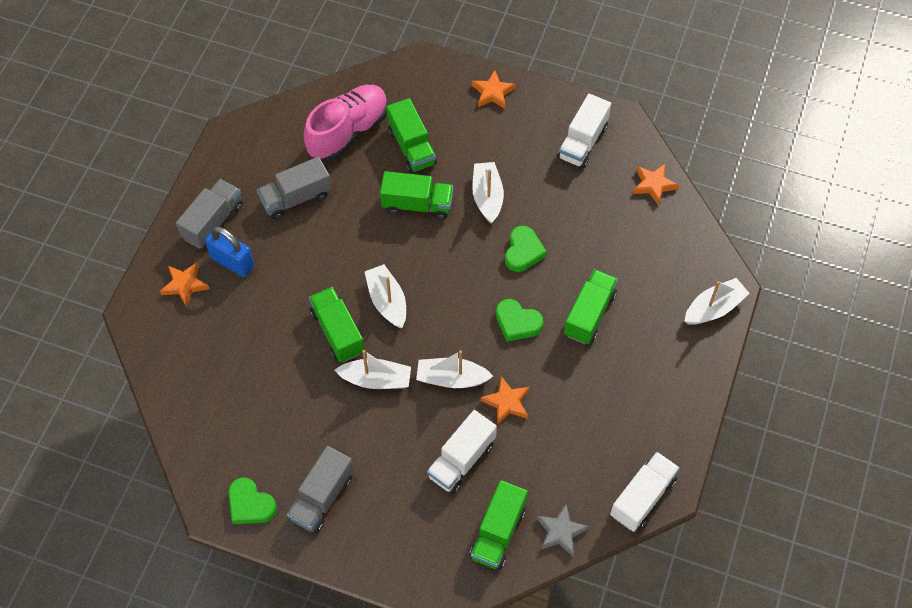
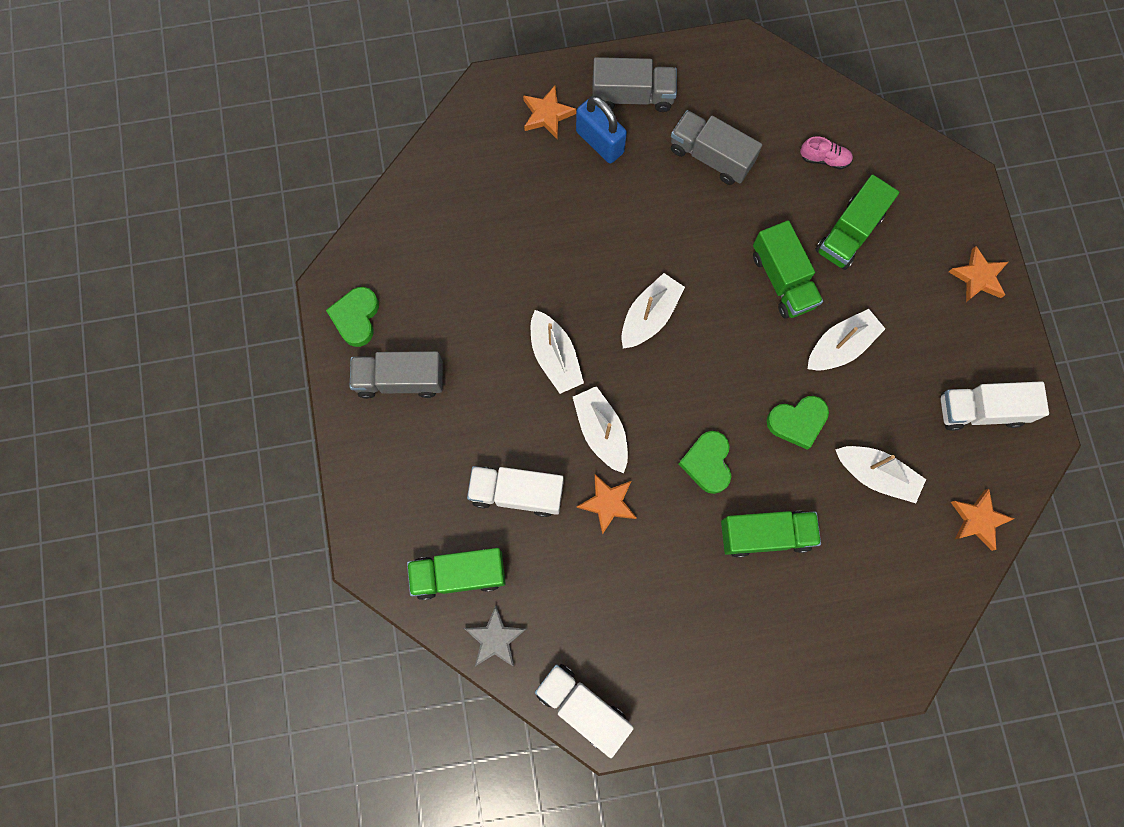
camera: 60 degrees right, 15 degrees up
blue padlock [205,226,254,277] -> blue padlock turned 45 degrees counterclockwise [576,96,627,163]
pink shoe [303,85,388,161] -> pink shoe [800,136,853,170], size x0.41
green truck [309,287,364,362] -> none
white truck [610,452,680,532] -> white truck turned 150 degrees counterclockwise [535,664,634,758]
white boat [685,278,750,325] -> white boat moved to [835,446,926,503]

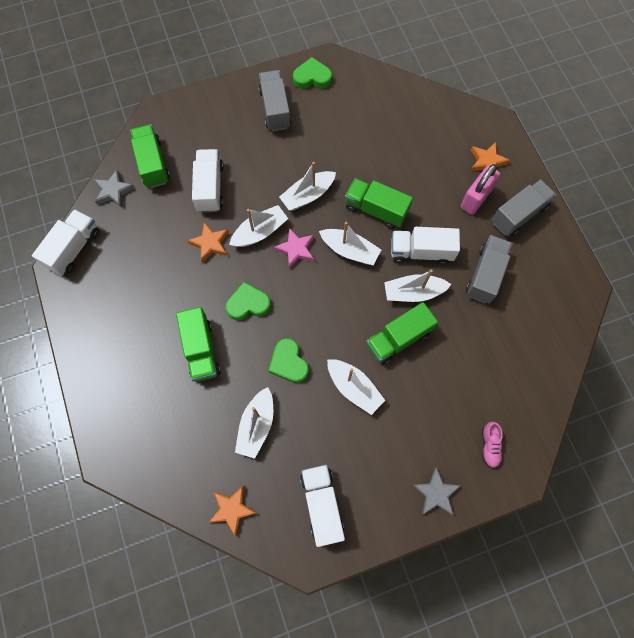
camera: 80 degrees right, 5 degrees down
blue padlock [576,96,627,163] -> pink padlock [461,164,500,215]
grey truck [592,57,677,112] -> grey truck turned 120 degrees counterclockwise [492,179,556,236]
pink shoe [800,136,853,170] -> pink shoe moved to [482,421,503,468]
green truck [815,174,899,270] -> green truck moved to [345,178,413,229]
orange star [949,246,1008,302] -> grey star [413,467,461,515]
none -> pink star [274,228,314,269]
none -> white boat [384,269,452,302]
none -> white truck [391,227,460,265]

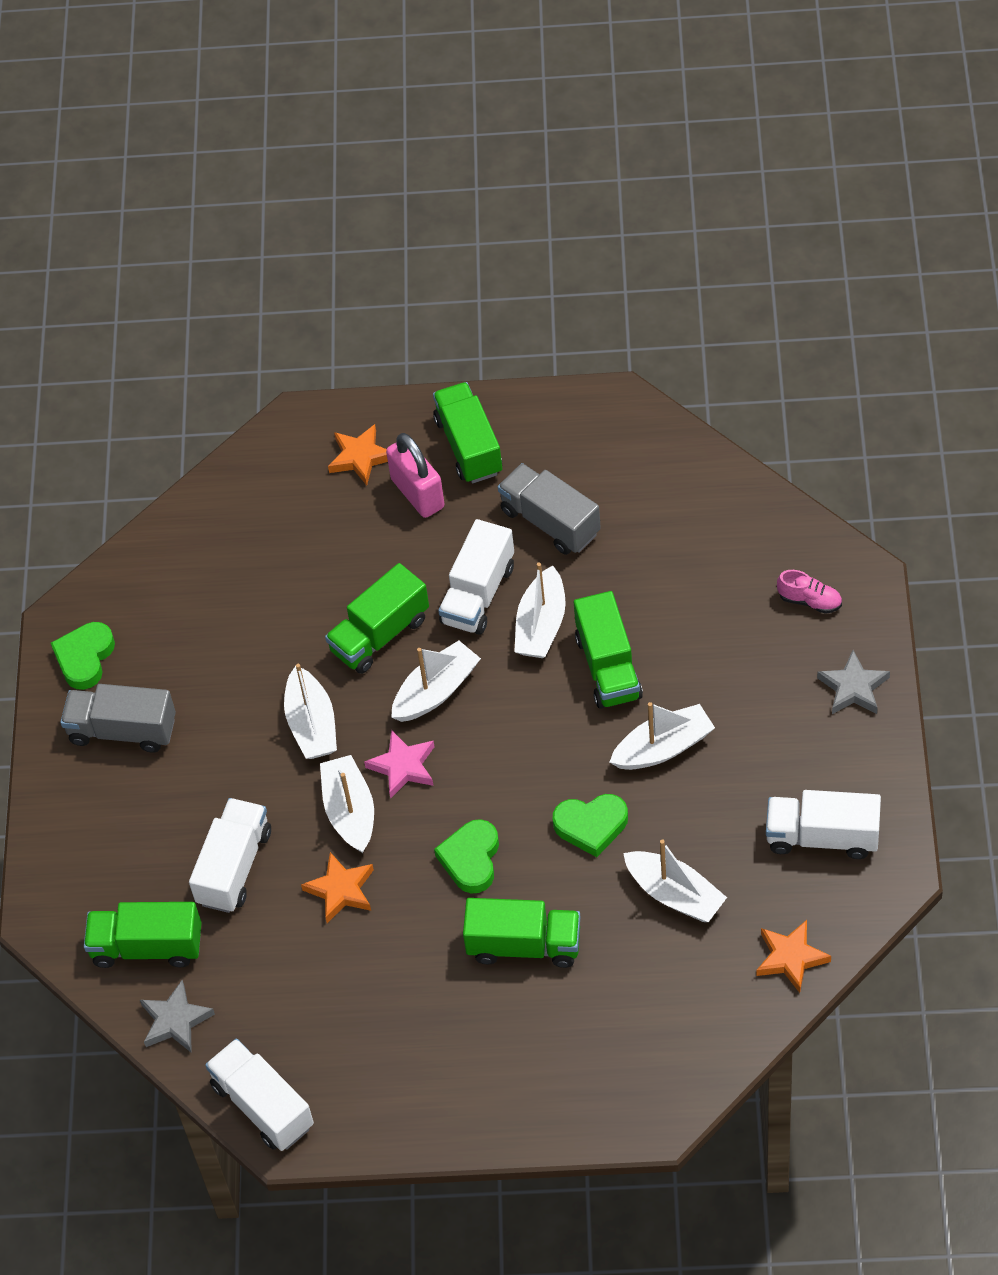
camera: 65 degrees left, 15 degrees down
white truck [192,149,224,212] -> white truck turned 90 degrees clockwise [189,798,271,913]
grey truck [492,179,556,236] -> green truck [433,382,502,483]

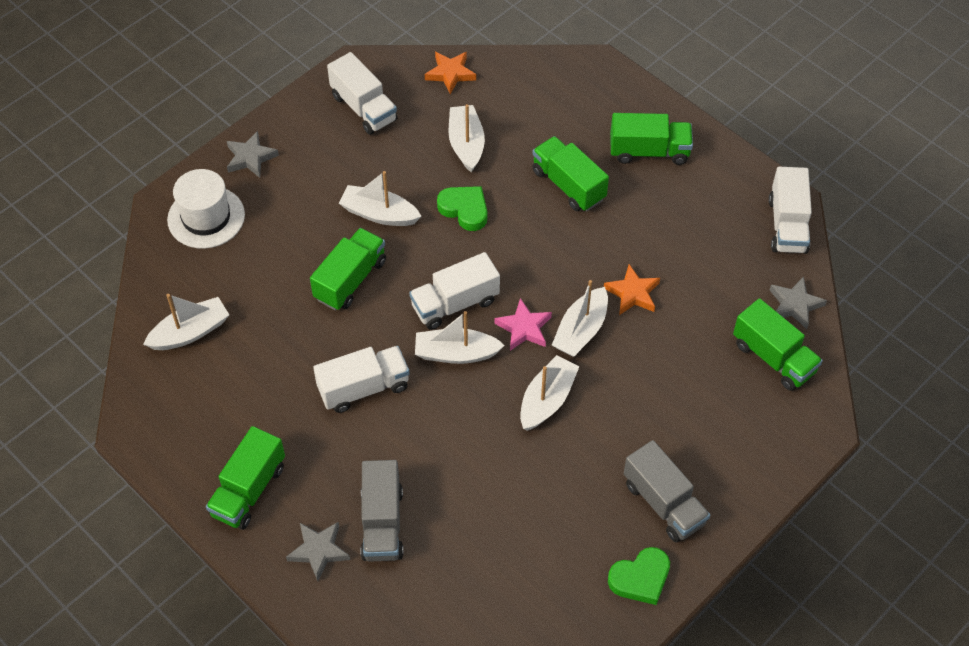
camera: 140 degrees left, 0 degrees up
white truck [189,798,271,913] -> white truck moved to [409,252,500,330]
green truck [325,563,429,674] -> green truck moved to [610,113,693,165]
orange star [328,424,388,486] -> grey star [286,522,350,581]
pink padlock [386,433,445,518] -> none
green heart [434,819,499,894] -> none
grey truck [498,463,601,555] -> grey truck moved to [360,460,404,562]
white boat [514,562,566,658] -> white boat moved to [143,294,229,350]
pink shoe [777,570,842,614] -> white hat [167,169,245,249]

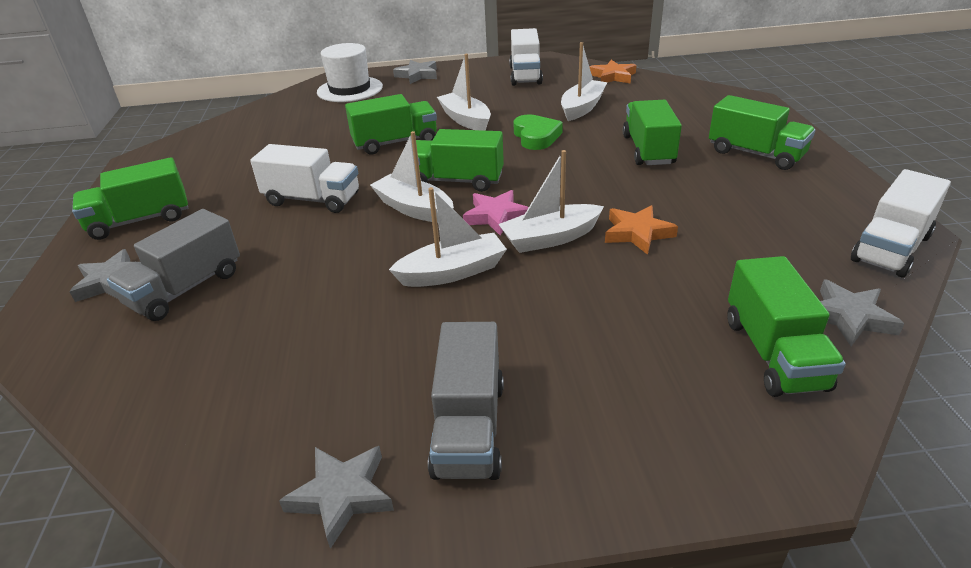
camera: 40 degrees right, 20 degrees down
white boat [143,294,229,350] -> none
white truck [409,252,500,330] -> green truck [416,129,504,192]
green heart [608,547,670,605] -> grey star [279,446,394,549]

